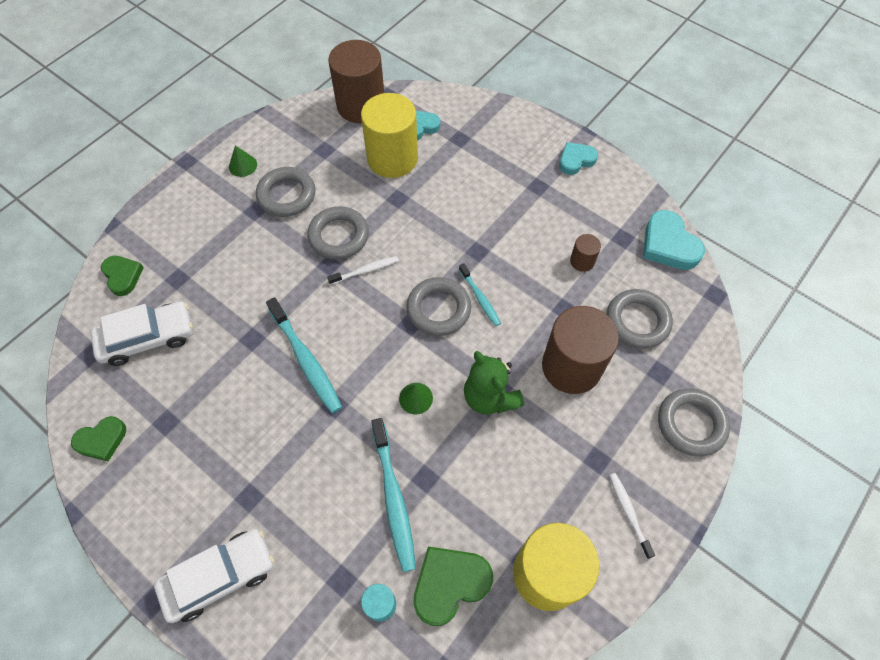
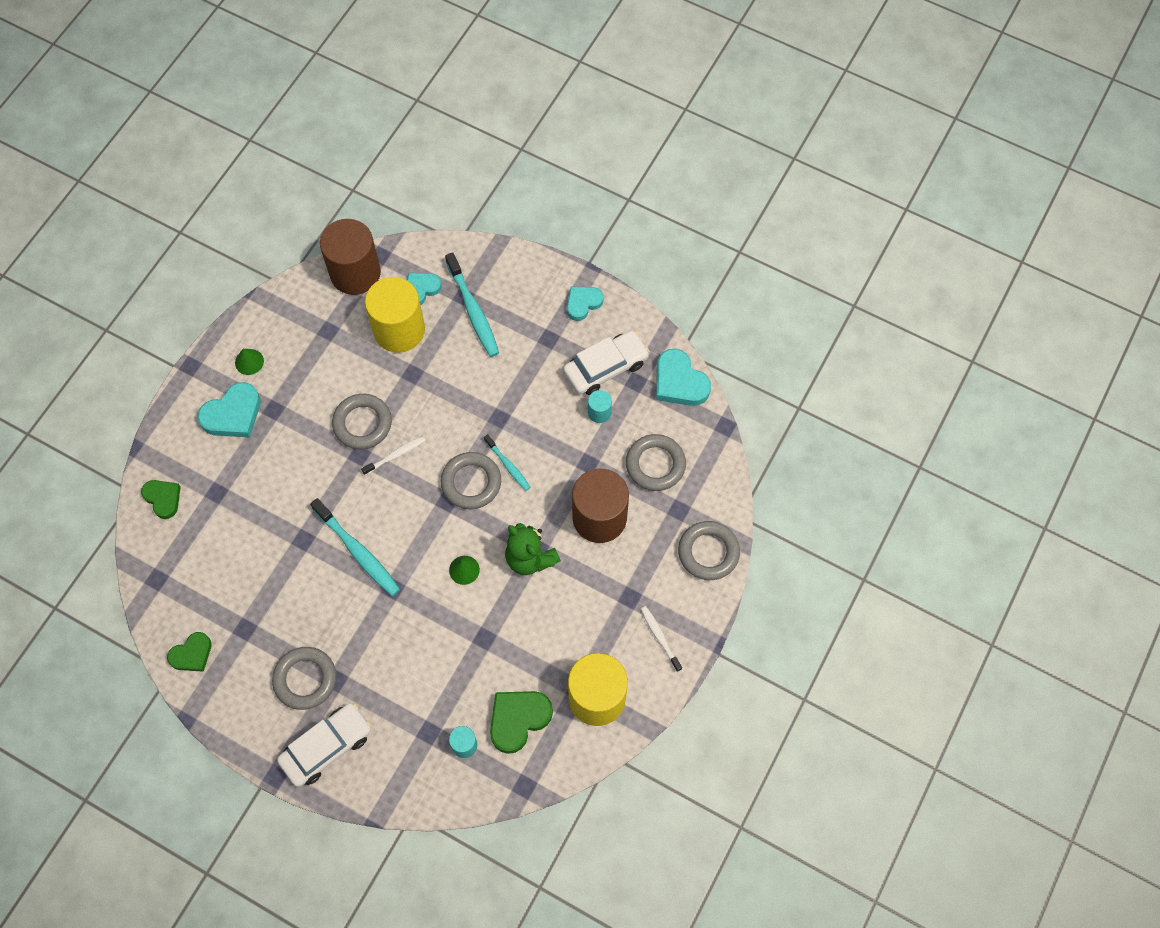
camera: 10 degrees left, 5 degrees up
white car [90,302,193,366] -> white car moved to [563,330,650,395]
grey ring [256,167,315,217] -> grey ring moved to [272,647,336,710]
turquoise toothbrush [371,418,416,572] -> turquoise toothbrush moved to [445,252,499,357]
brown cylinder [570,234,601,272] -> turquoise cylinder [588,390,612,423]
none -> turquoise heart [198,382,261,438]

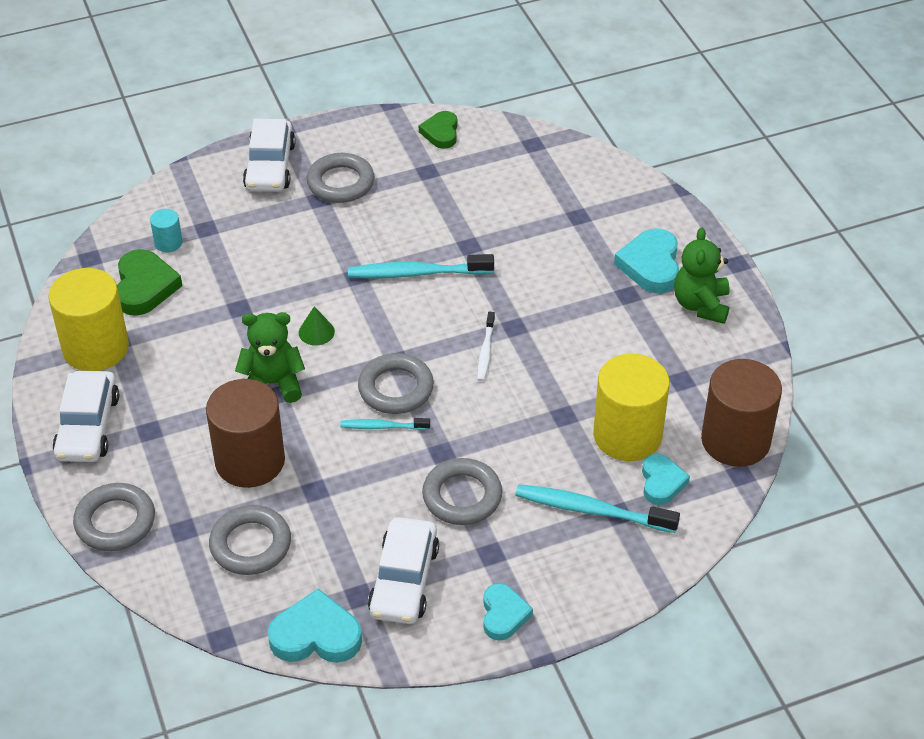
camera: 130 degrees right, 20 degrees down
green heart [141,480,181,519] -> none
green cone [235,349,264,375] -> green teddy bear [674,228,730,324]
grey ring [332,394,392,449] -> grey ring moved to [422,458,502,525]
turquoise cylinder [588,390,612,423] -> none
white toothbrush [641,606,682,672] -> white car [53,371,119,462]

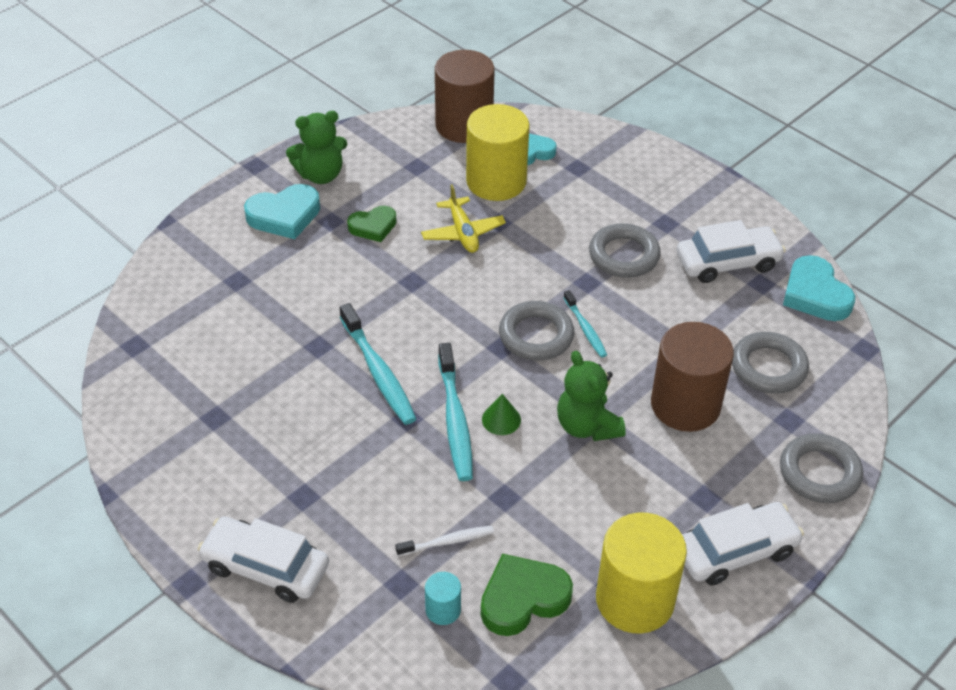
camera: 115 degrees left, 0 degrees up
white car [243,119,296,191] -> white car turned 135 degrees counterclockwise [198,516,329,603]
grey ring [307,153,375,203] -> none
green heart [419,111,458,149] -> green heart moved to [347,206,397,242]
white toothbrush [477,312,495,382] -> white toothbrush moved to [396,526,494,556]
turquoise heart [483,583,533,641] -> none
turquoise toothbrush [515,484,680,533] -> turquoise toothbrush moved to [438,343,473,481]
none -> yellow plane [421,184,506,253]

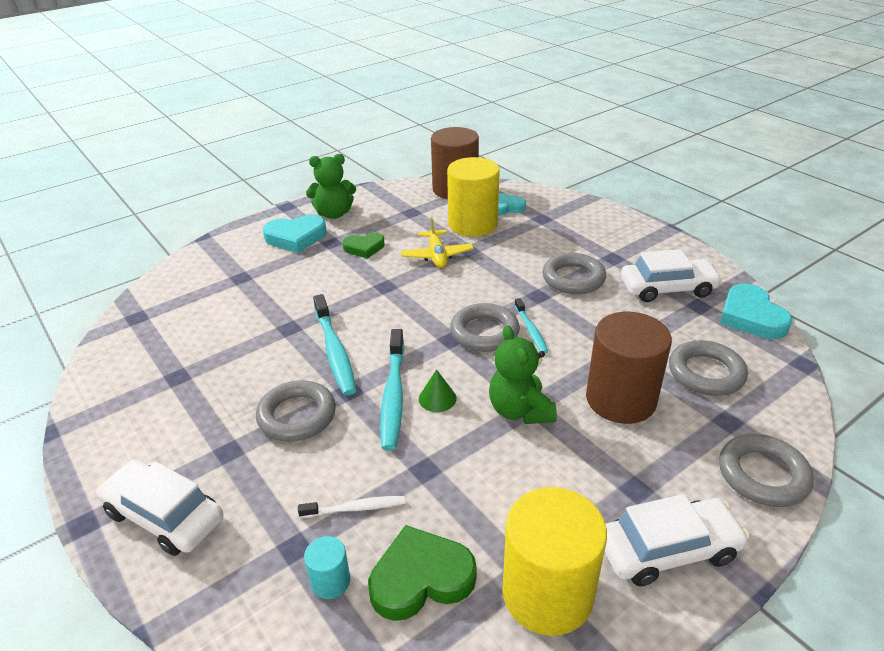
camera: 10 degrees right, 10 degrees down
none -> grey ring [256,380,336,442]

